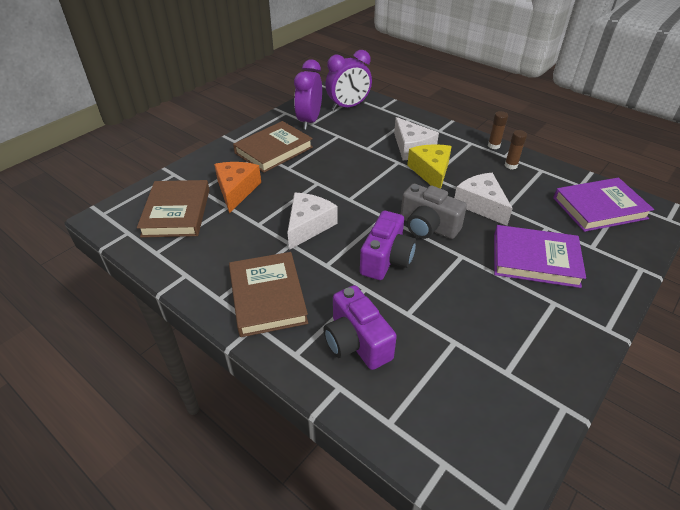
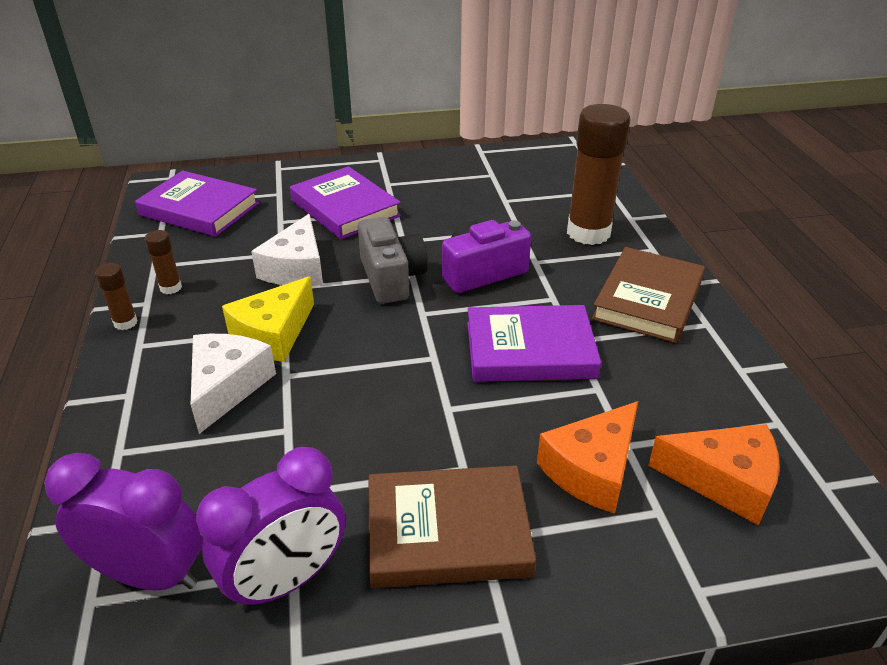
camera: 140 degrees left, 5 degrees down
brown book [137,180,210,238] -> orange cheese [648,424,780,526]
white cheese [287,193,338,250] -> purple book [467,305,601,382]
purple camera [323,285,397,370] -> brown glue stick [567,104,631,245]

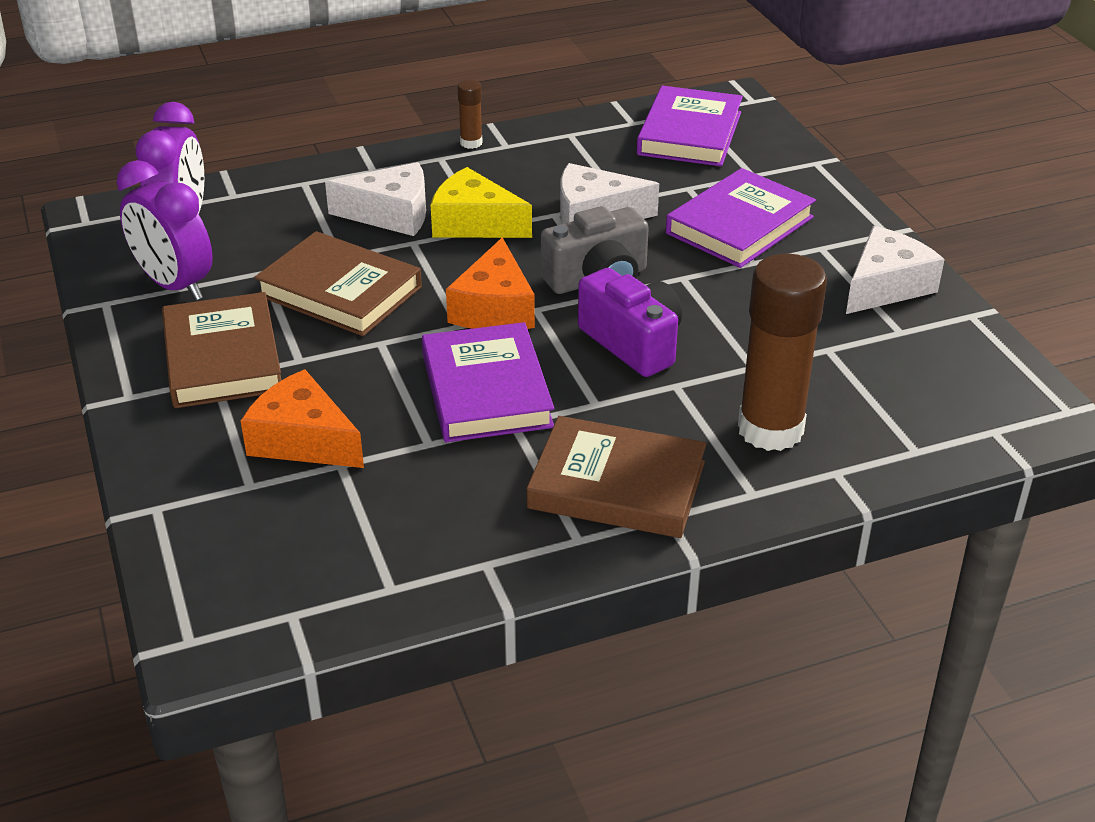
camera: 80 degrees right, 0 degrees up
brown glue stick [145,230,182,294] -> none
orange cheese [648,424,780,526] -> orange cheese moved to [446,237,535,329]
none -> brown book [254,231,422,336]
none -> white cheese [846,226,945,314]

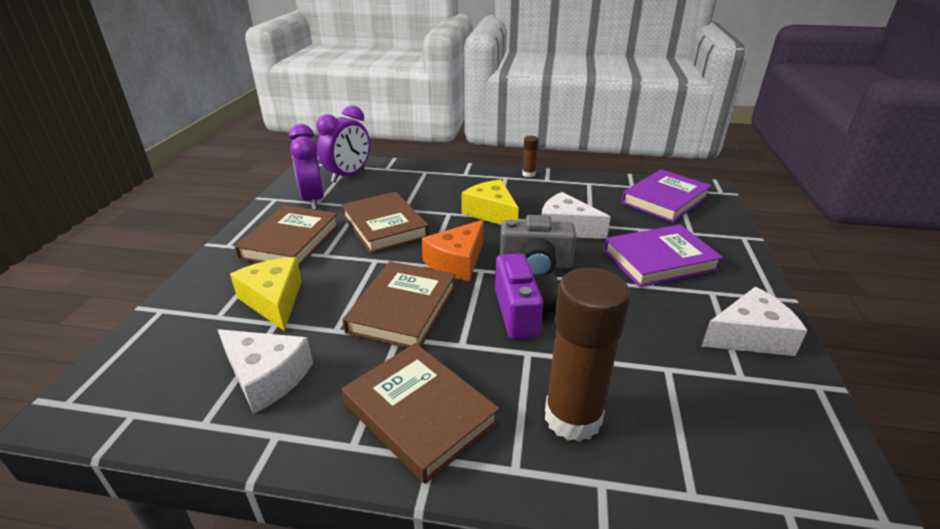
camera: 30 degrees right, 5 degrees down
orange cheese [241,369,364,468] -> yellow cheese [230,257,302,331]
white cheese [325,162,426,236] -> white cheese moved to [218,329,313,414]
purple book [422,322,554,442] -> brown book [343,261,456,348]

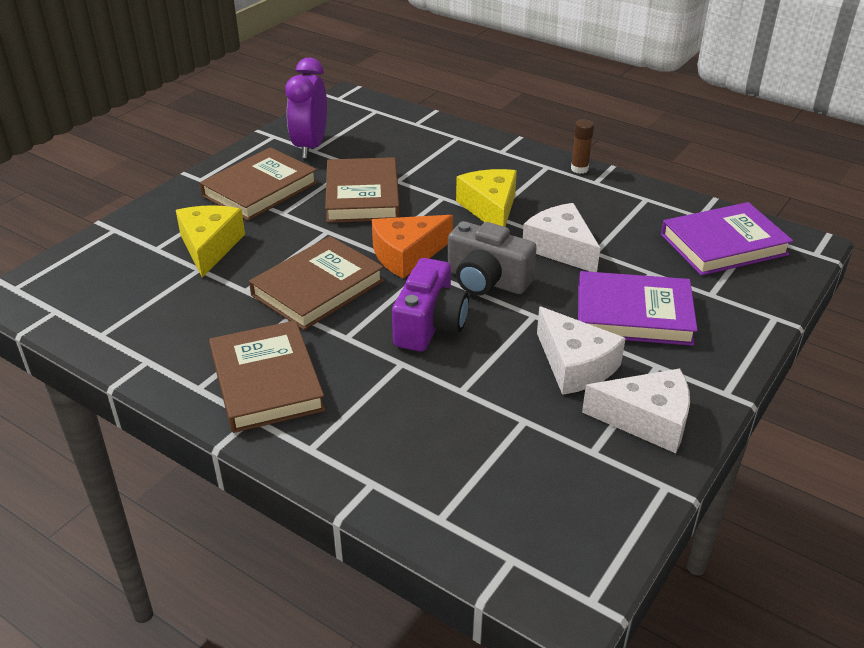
camera: 25 degrees right, 5 degrees up
white cheese [218,329,313,414] -> white cheese moved to [537,306,626,395]
purple clock [316,105,370,182] -> none
brown glue stick [545,268,630,442] -> none

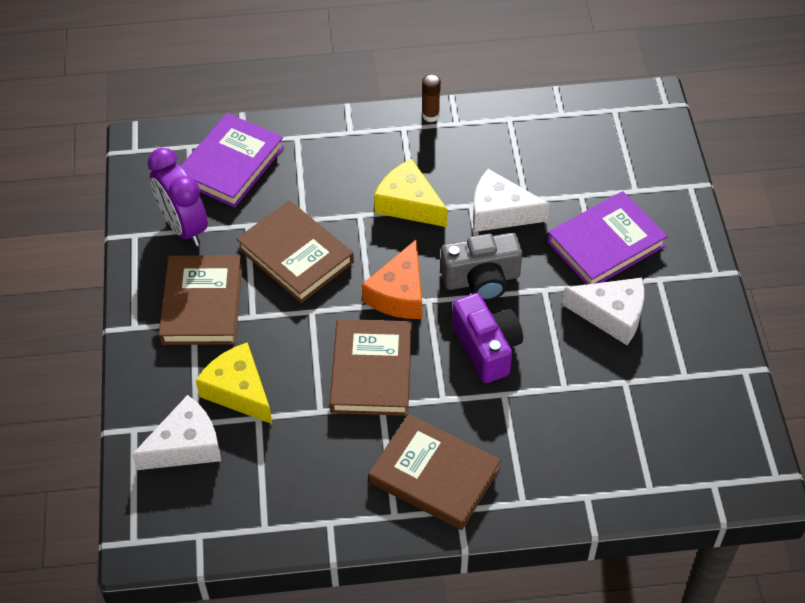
camera: 40 degrees left, 15 degrees up
white cheese [582,368,690,453] -> white cheese moved to [132,395,221,470]
purple book [661,202,793,276] -> purple book moved to [181,113,284,208]

